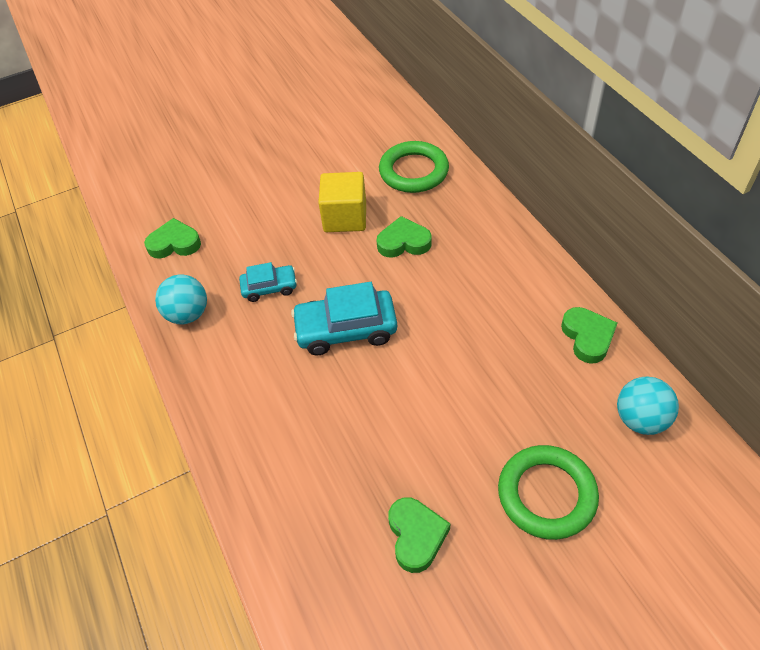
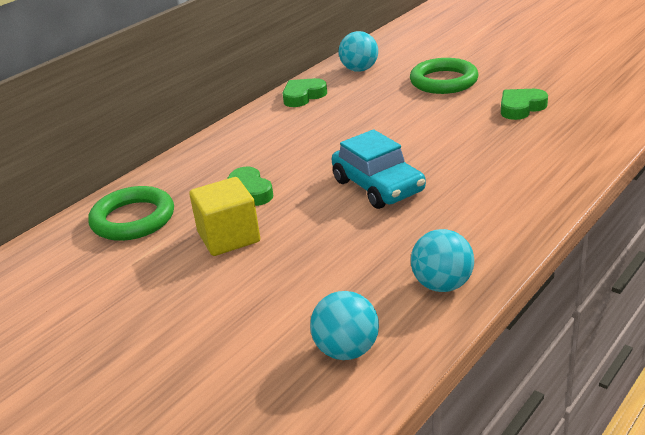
camera: 115 degrees left, 20 degrees down
green heart [144,218,201,259] -> turquoise ball [310,291,379,360]
turquoise car [239,262,297,302] -> none

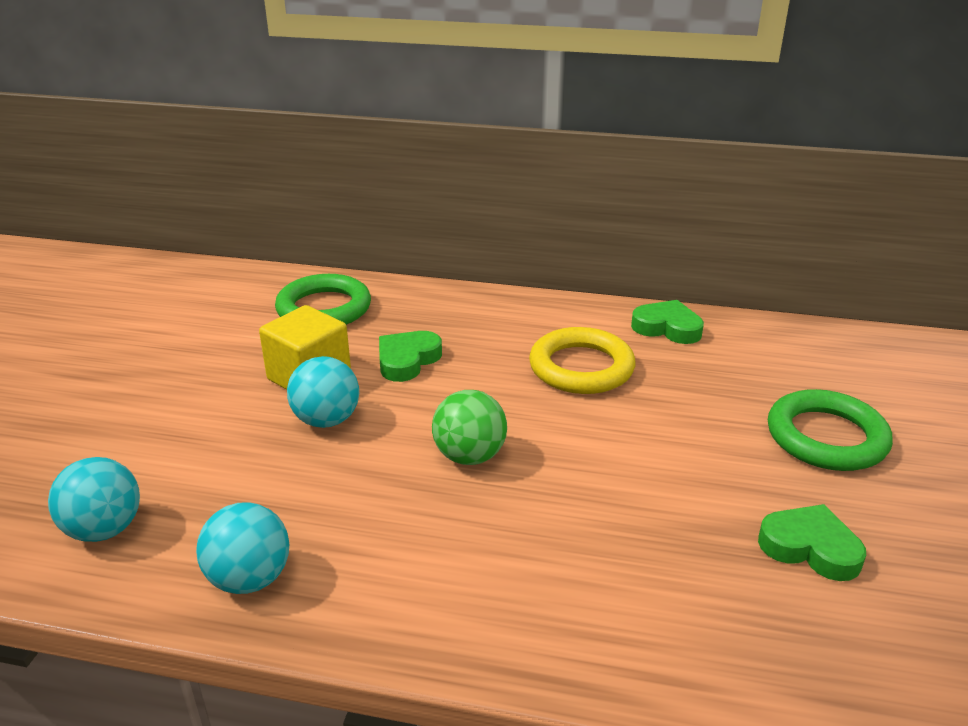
camera: 60 degrees right, 0 degrees up
turquoise car [332,129,426,209] -> green ball [432,390,507,465]
turquoise ball [339,31,378,72] -> turquoise ball moved to [287,356,359,428]
none -> yellow ring [529,327,635,394]

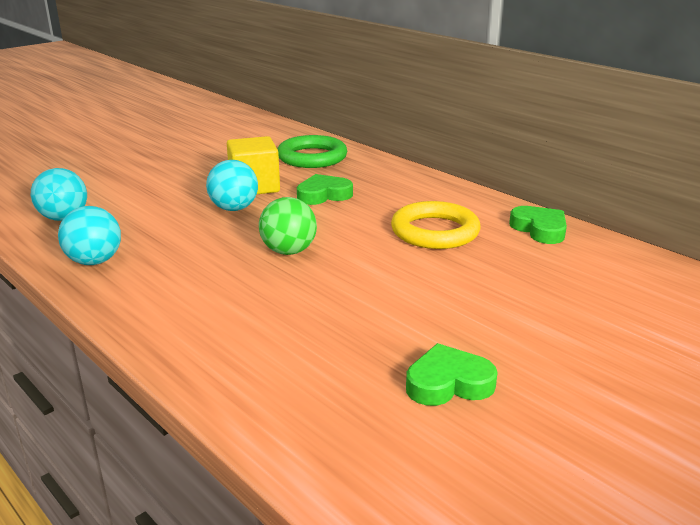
camera: 35 degrees right, 5 degrees down
green heart [758,504,866,581] -> green heart turned 75 degrees counterclockwise [406,343,498,406]
green ring [768,389,893,471] -> none

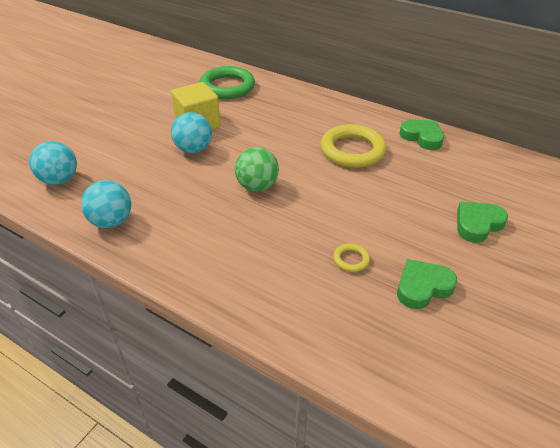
camera: 15 degrees left, 15 degrees up
green heart [297,174,353,205] -> green heart moved to [457,202,508,243]
none -> yellow ring [333,243,370,272]

